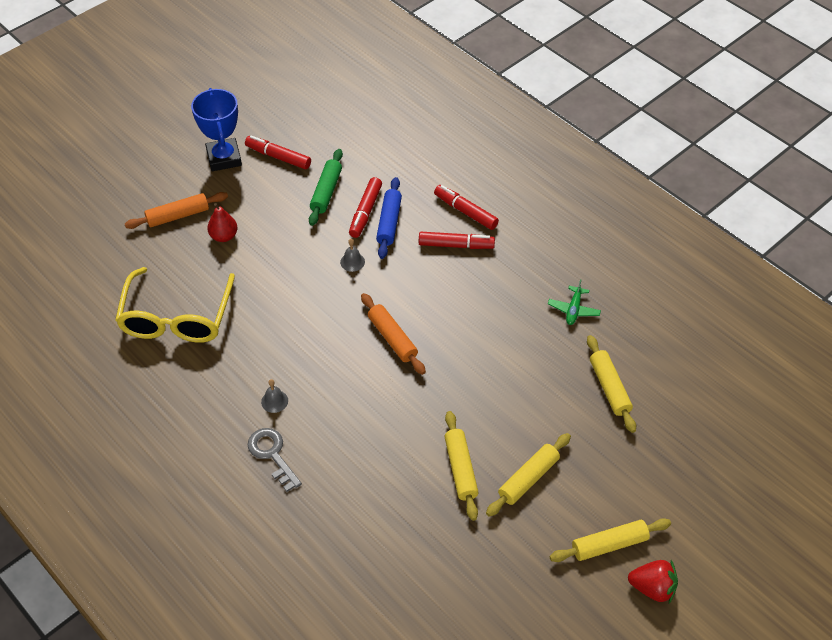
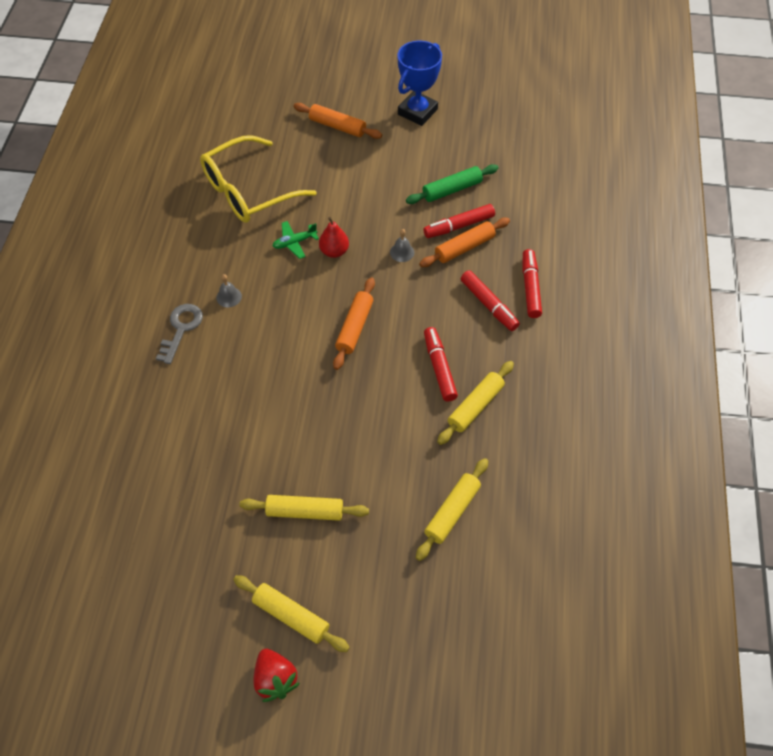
camera: 50 degrees right, 5 degrees up
red pear [207,203,238,242] -> red pear moved to [319,217,349,258]
red marker [245,135,311,169] -> red marker moved to [424,327,458,402]
blue rolling pin [376,177,402,259] -> orange rolling pin [419,218,510,267]
yellow rolling pin [444,411,479,521] -> yellow rolling pin moved to [437,361,514,445]
green plane [548,279,601,325] -> green plane moved to [273,221,319,259]

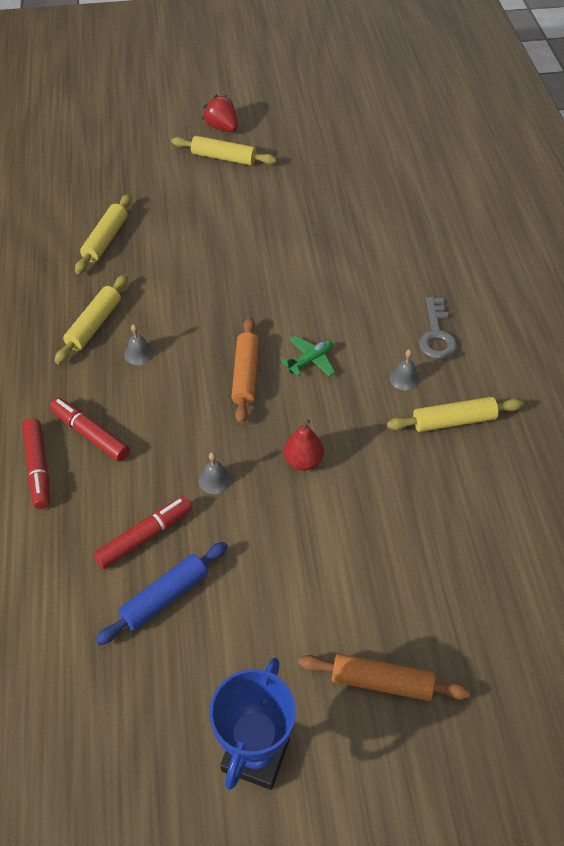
camera: 165 degrees right, 5 degrees down
yellow glasses [200,135,316,223] -> none
yellow rolling pin [240,495,369,521] -> yellow rolling pin moved to [387,397,524,432]
green plane [273,221,319,259] -> green plane moved to [282,336,335,376]
green rolling pin [406,164,499,204] -> blue rolling pin [95,542,228,645]
orange rolling pin [419,218,510,267] -> none
red marker [424,327,458,402] -> grey bell [124,324,154,365]

